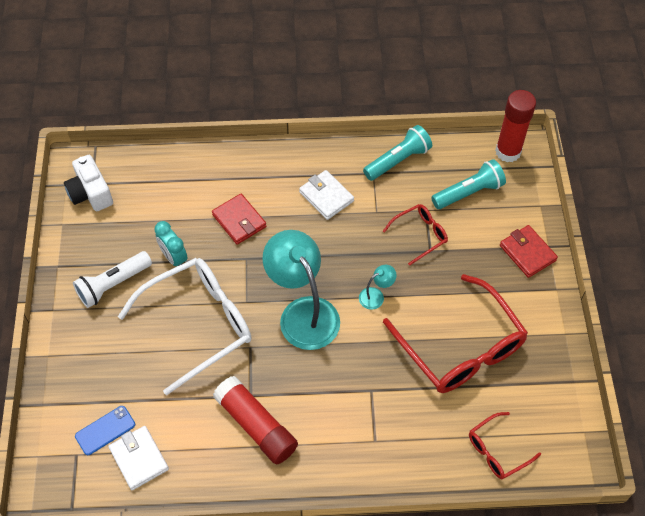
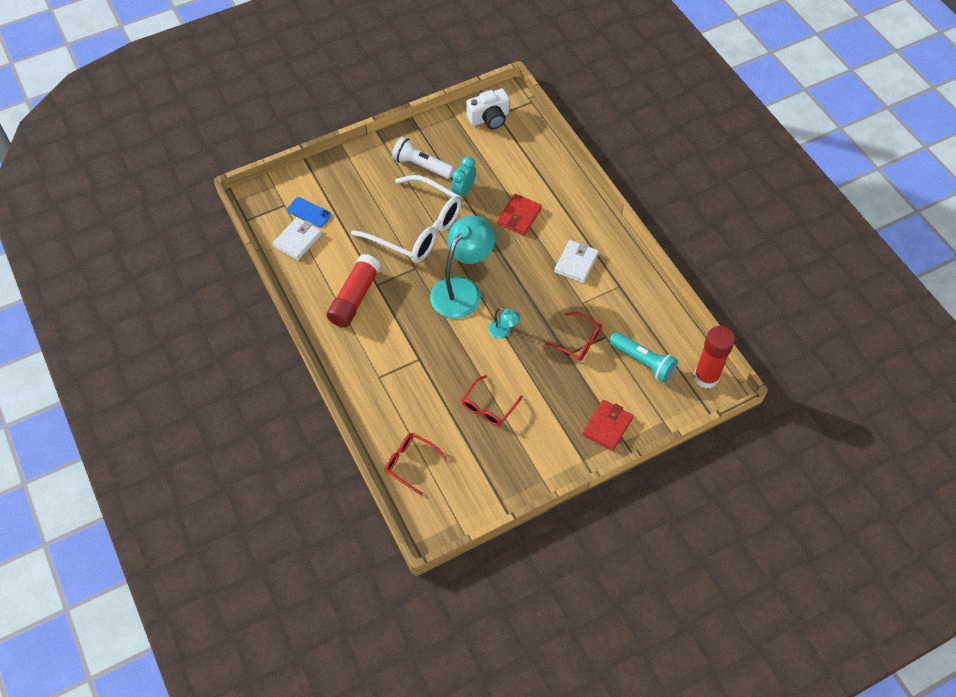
camera: 65 degrees right, 0 degrees up
white camera [64,155,113,211] -> white camera turned 150 degrees counterclockwise [466,89,510,129]
turquoise flashlight [363,125,432,181] -> none
red glasses [383,274,528,393] -> red glasses [462,375,523,426], size x0.49

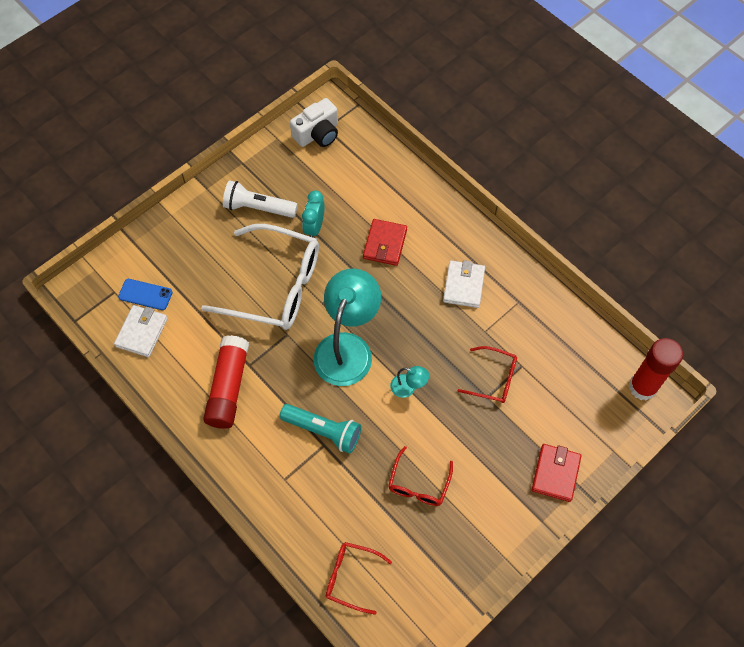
camera: 15 degrees left, 5 degrees up
turquoise flashlight [609,332,678,383] -> turquoise flashlight moved to [279,404,361,454]

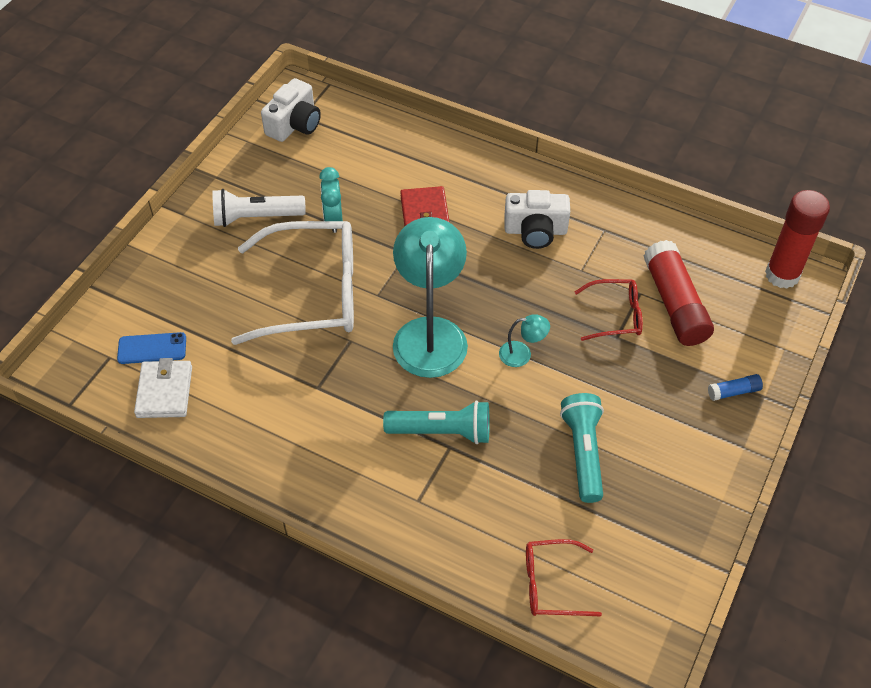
camera: 20 degrees left, 10 degrees down
red glue stick [203,335,249,429] -> red glue stick moved to [644,240,714,346]
red glasses [388,446,453,506] -> turquoise flashlight [560,393,604,503]
white wallet [443,260,485,308] -> white camera [504,190,570,249]
red wallet [532,444,581,502] -> blue glue stick [708,374,763,401]

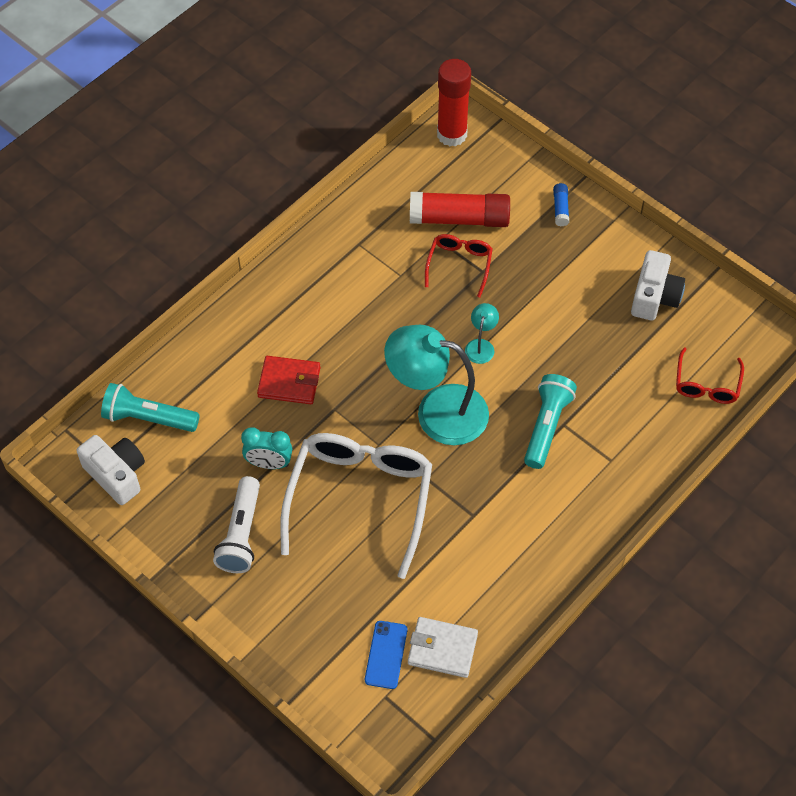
camera: 75 degrees left, 5 degrees up
white camera [504,190,570,249] -> white camera moved to [631,250,685,320]
turquoise flashlight [560,393,604,503] -> turquoise flashlight moved to [101,383,200,432]

